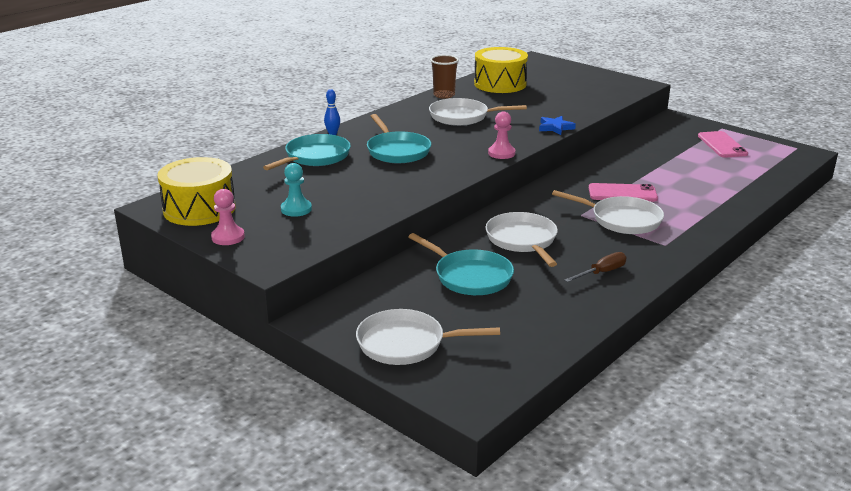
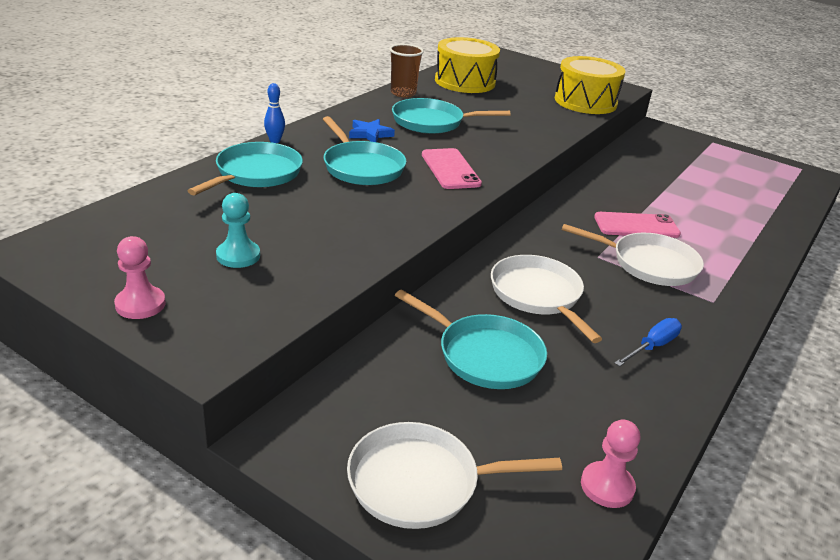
camera: 10 degrees left, 5 degrees up
yellow drum [157,157,236,226] -> yellow drum moved to [555,56,625,114]
white pan [429,98,527,126] -> turquoise pan [392,98,510,134]
pink pawn [488,111,515,159] -> pink pawn moved to [581,419,640,508]
blue star [539,116,576,135] -> blue star moved to [349,119,395,142]
brown screwdriver [564,252,627,282] -> blue screwdriver [614,318,682,367]
pink phone [698,131,748,158] -> pink phone moved to [422,148,482,189]

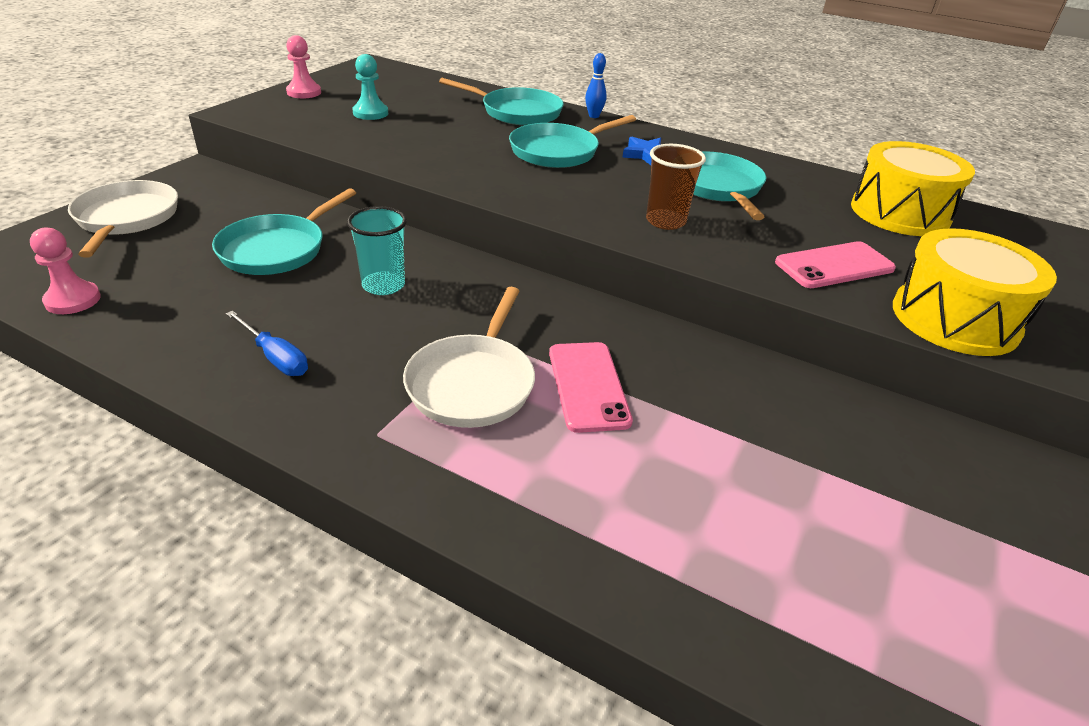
camera: 85 degrees right, 5 degrees up
brown cup [389,44,424,98] -> brown cup moved to [646,144,706,230]
pink phone [422,148,482,189] -> pink phone moved to [775,241,896,288]
white pan [491,255,602,343] -> turquoise cup [347,206,407,295]

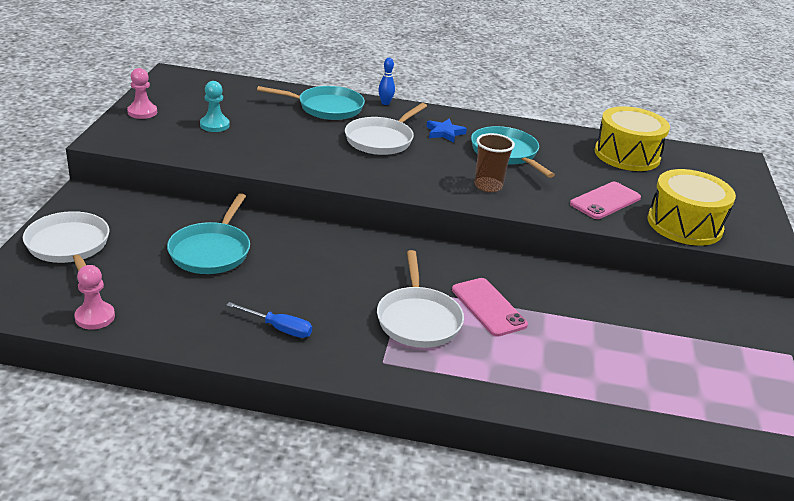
camera: 20 degrees left, 5 degrees down
turquoise cup [347,206,407,295] -> none
turquoise pan [509,115,636,168] -> white pan [345,103,427,155]

